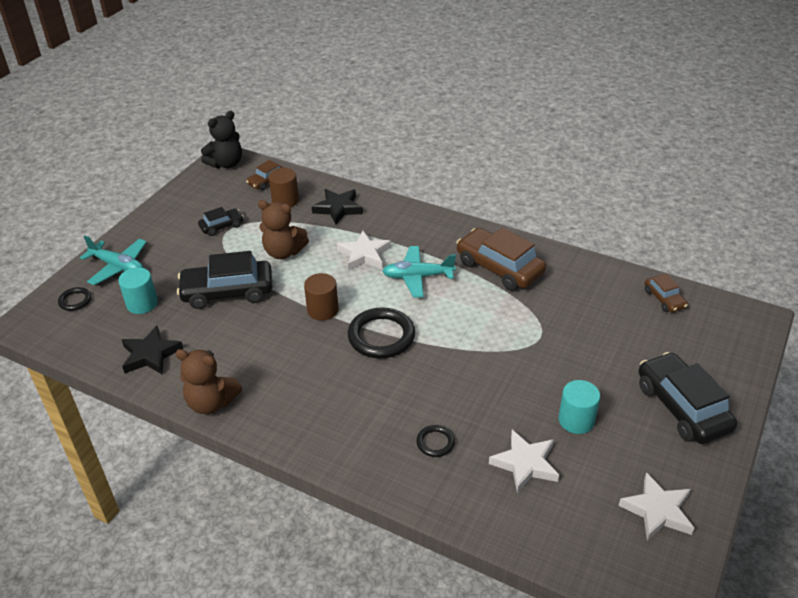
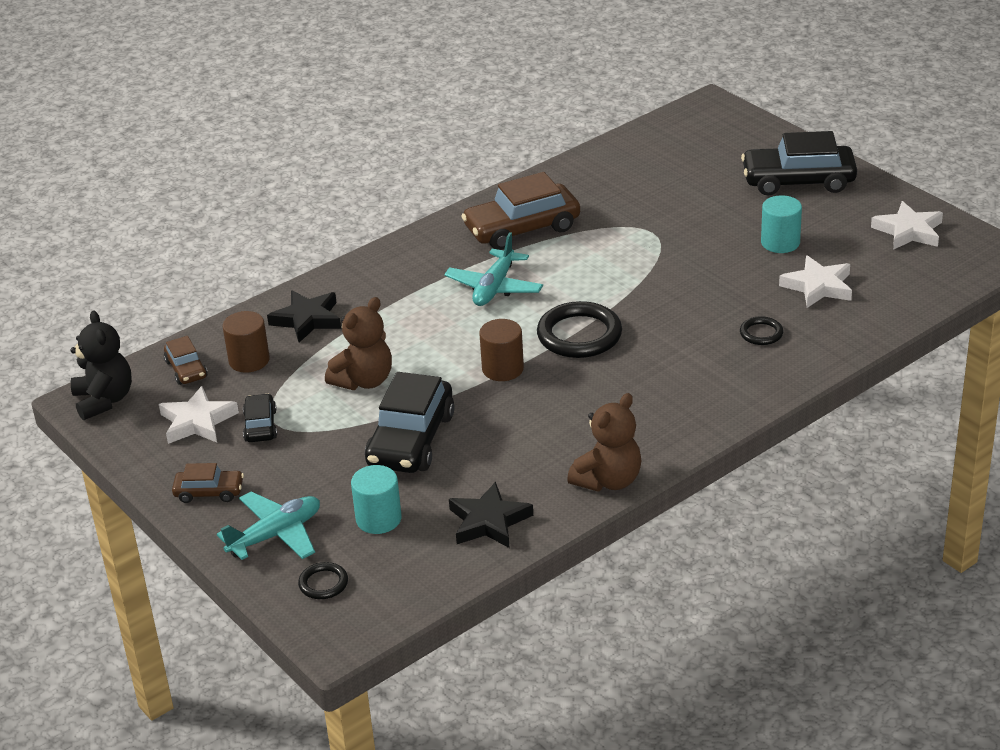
camera: 65 degrees left, 5 degrees down
white star [337,231,391,271] -> white star moved to [159,386,239,444]
brown car [645,274,688,312] -> brown car moved to [172,463,244,503]

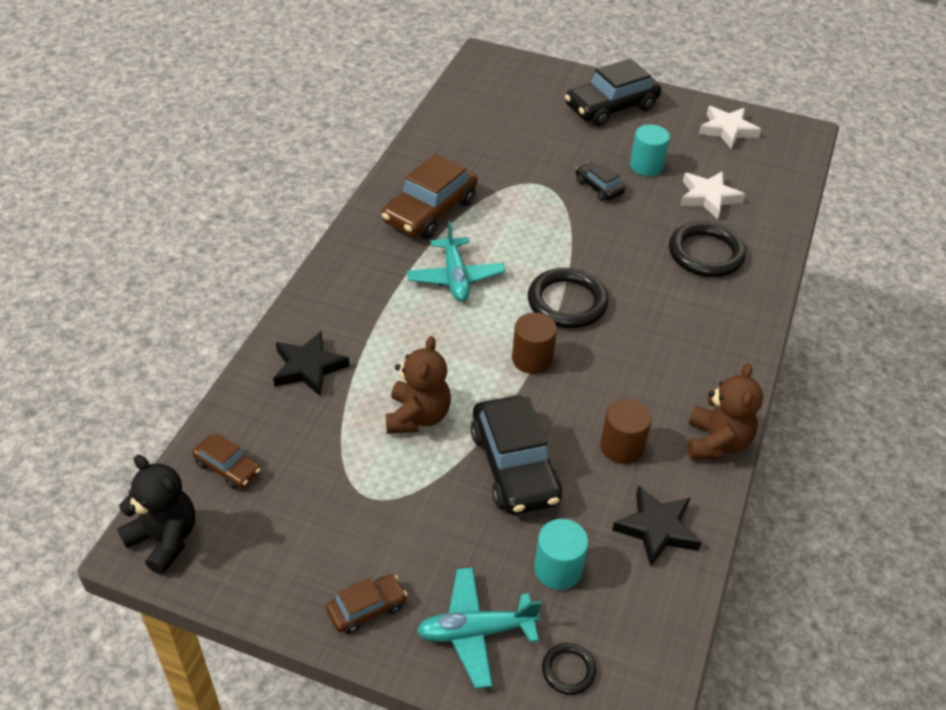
camera: 35 degrees left, 10 degrees up
white star [159,386,239,444] -> none
turquoise plane [217,491,320,560] -> turquoise plane turned 120 degrees counterclockwise [417,567,542,689]
brown cylinder [222,311,270,373] -> brown cylinder moved to [600,399,652,464]
black car [243,393,277,442] -> black car moved to [576,162,625,201]
black ring [740,316,783,345] -> black ring [669,222,746,277], size x1.98

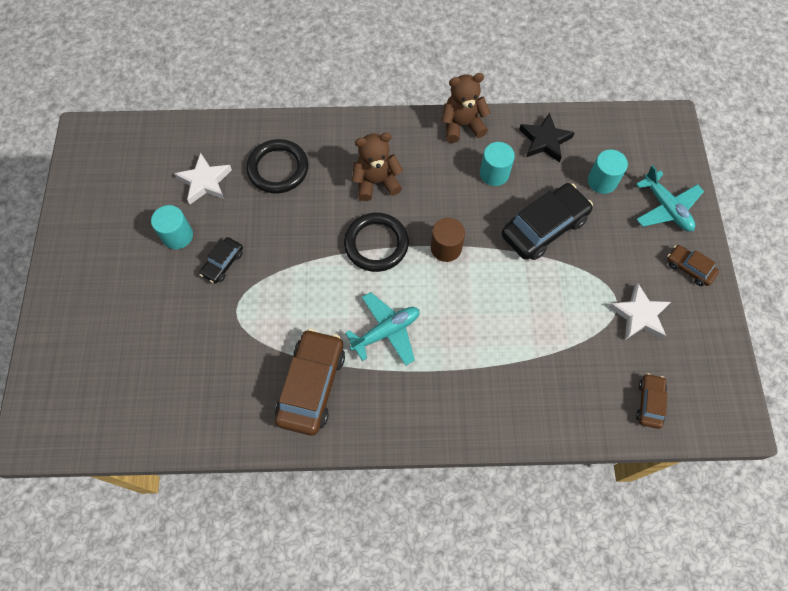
camera: 110 degrees left, 20 degrees up
black teddy bear [117,455,195,575] -> none
black star [273,331,350,397] -> none
brown car [382,154,478,239] -> brown car turned 90 degrees counterclockwise [275,329,345,436]
brown teddy bear [386,336,451,434] -> brown teddy bear moved to [352,133,403,201]
black ring [542,643,596,695] -> none
black car [565,59,661,127] -> none
brown cylinder [600,399,652,464] -> turquoise cylinder [480,142,515,186]
white star [699,106,761,149] -> white star moved to [609,283,671,340]

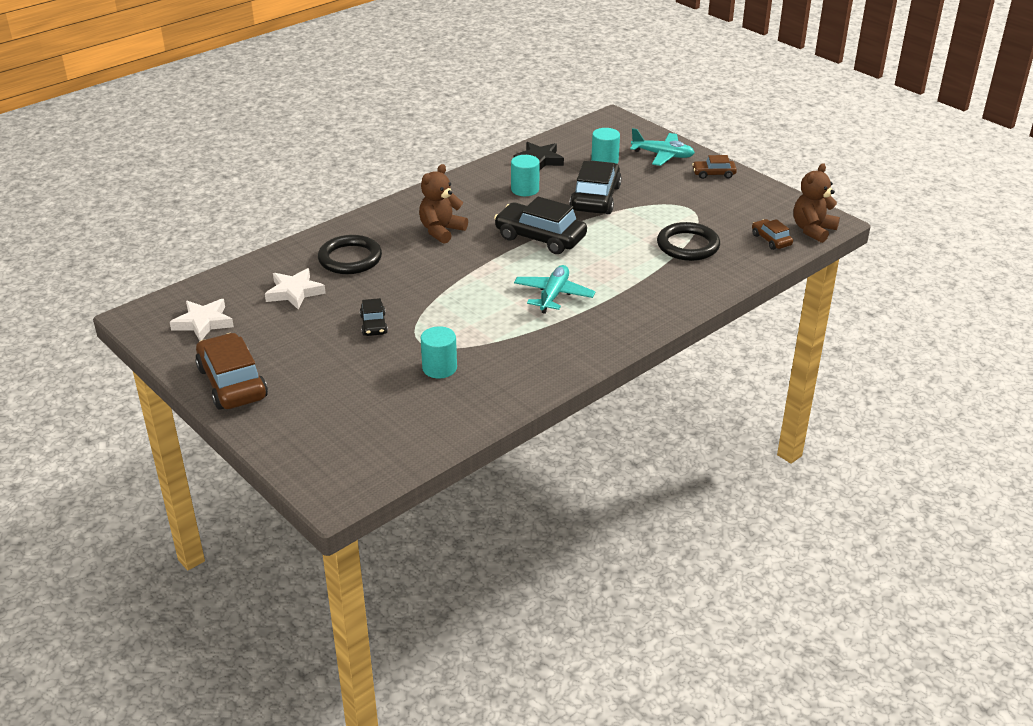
camera: 40 degrees left, 30 degrees down
turquoise cylinder [151,205,193,249] -> turquoise cylinder moved to [421,326,457,379]
brown car [275,329,345,436] -> brown car moved to [195,333,268,410]
black ring [344,213,409,272] -> black ring moved to [657,222,720,261]
brown cylinder [431,218,465,262] -> black car [494,197,587,254]
brown teddy bear [442,73,491,143] -> brown teddy bear moved to [794,163,840,243]
white star [609,283,671,340] -> white star moved to [170,299,234,341]

